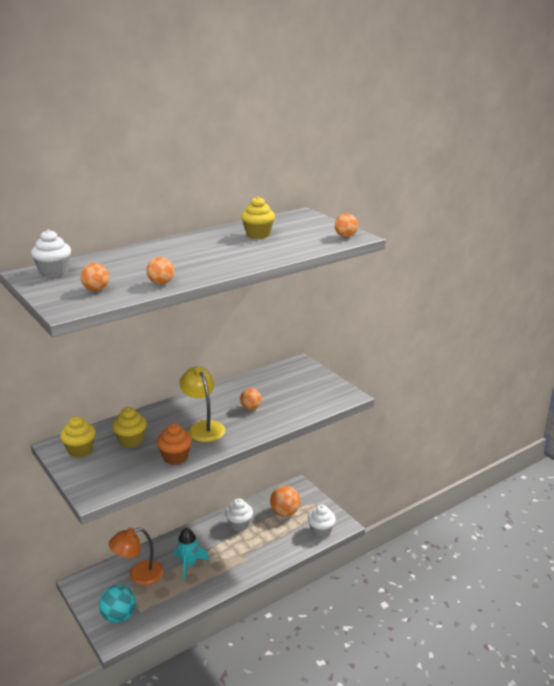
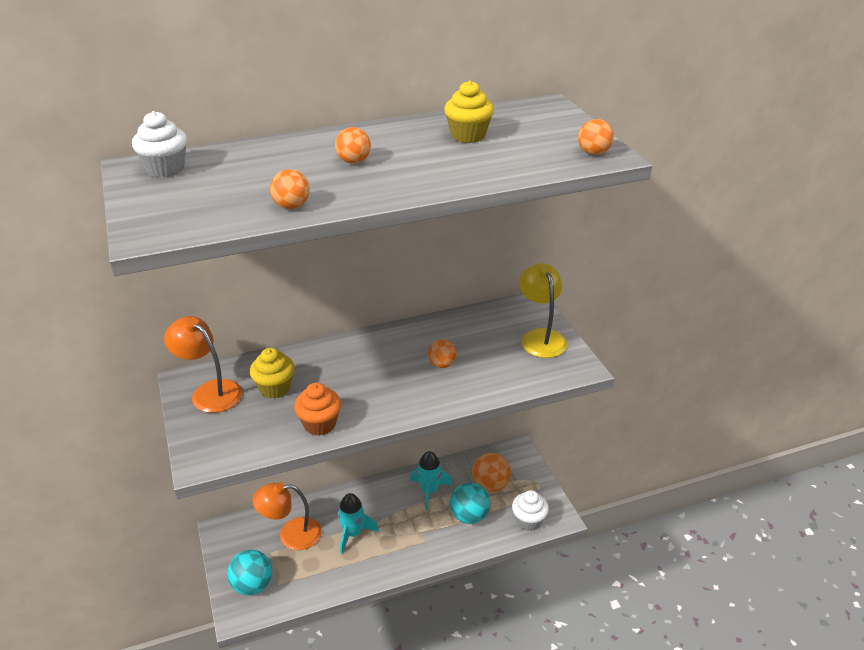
camera: 15 degrees right, 10 degrees up
yellow cupcake [60,416,96,458] -> orange lamp [164,316,242,413]
orange ball [80,263,109,291] -> orange ball moved to [335,127,371,164]
yellow lamp [180,367,225,442] -> yellow lamp moved to [519,263,567,358]
white cupcake [225,498,253,531] -> turquoise rocket [410,451,452,510]
none -> turquoise ball [450,483,490,524]

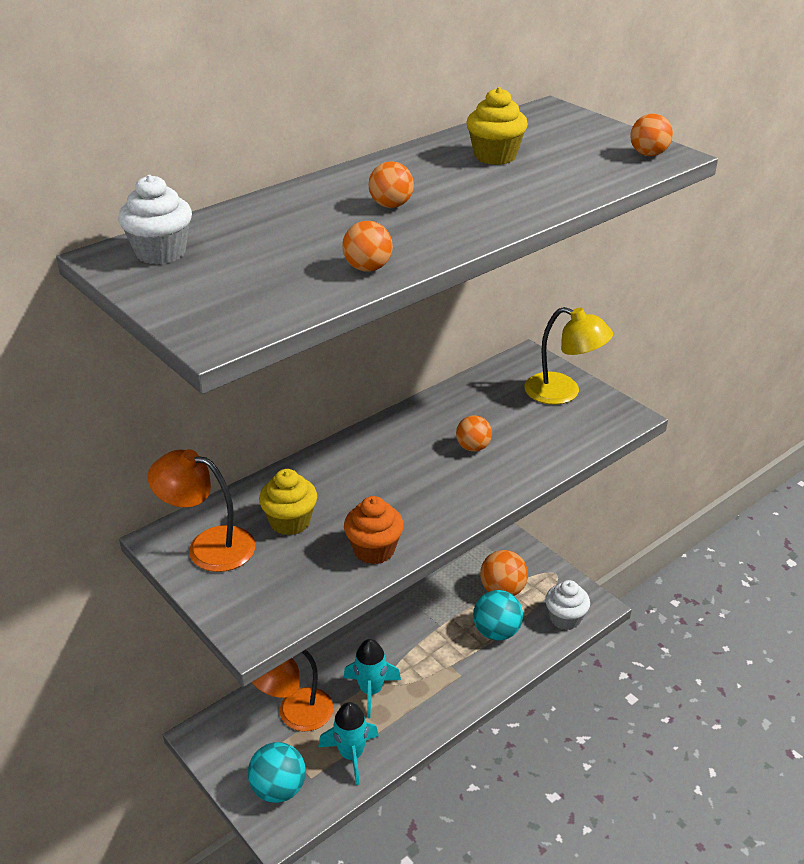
camera: 20 degrees left, 0 degrees up
turquoise rocket [410,451,452,510] -> turquoise rocket moved to [319,702,379,785]
yellow lamp [519,263,567,358] -> yellow lamp turned 150 degrees clockwise [524,307,613,405]

